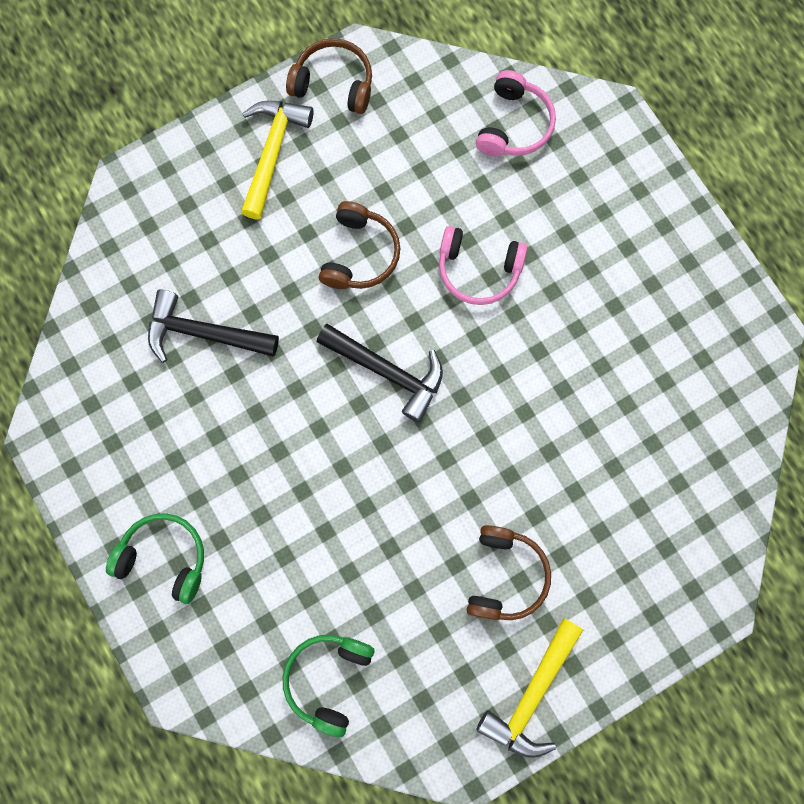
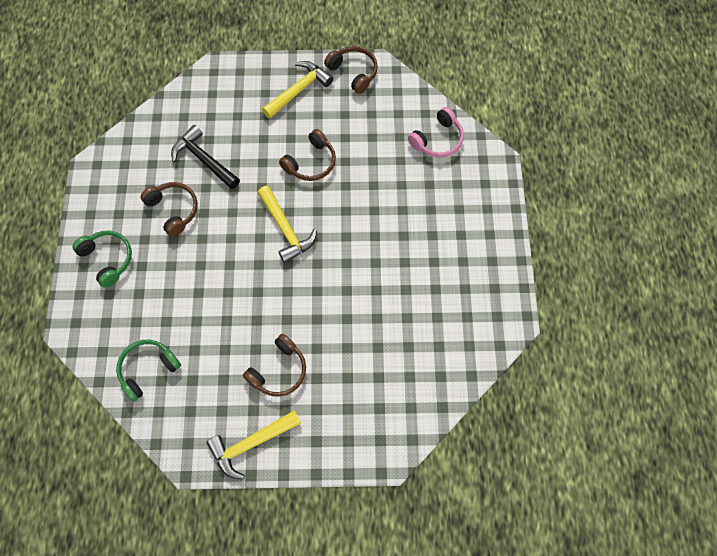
camera: 30 degrees right, 10 degrees down
black hammer [317,324,443,423] -> yellow hammer [258,186,317,263]
pink headphones [439,226,528,305] -> none
none -> brown headphones [141,182,198,237]

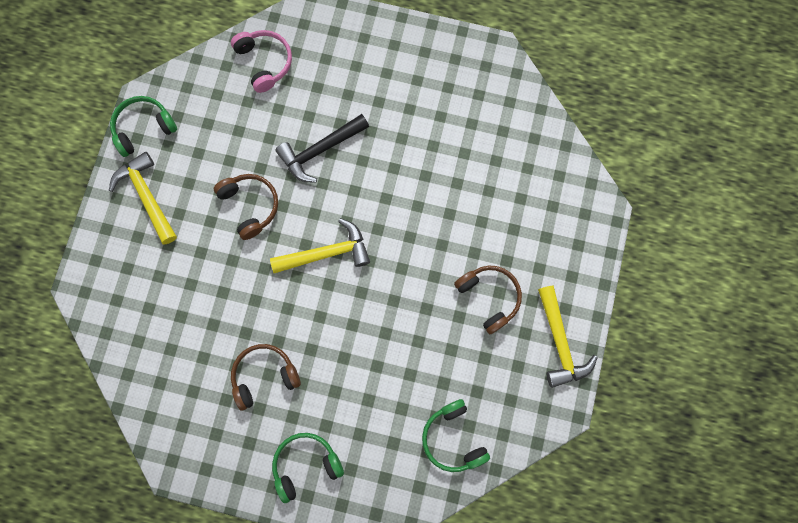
camera: 75 degrees left, 10 degrees up
black hammer [171,125,240,189] -> black hammer moved to [275,114,369,183]
brown headphones [324,46,378,94] -> green headphones [110,96,177,157]

